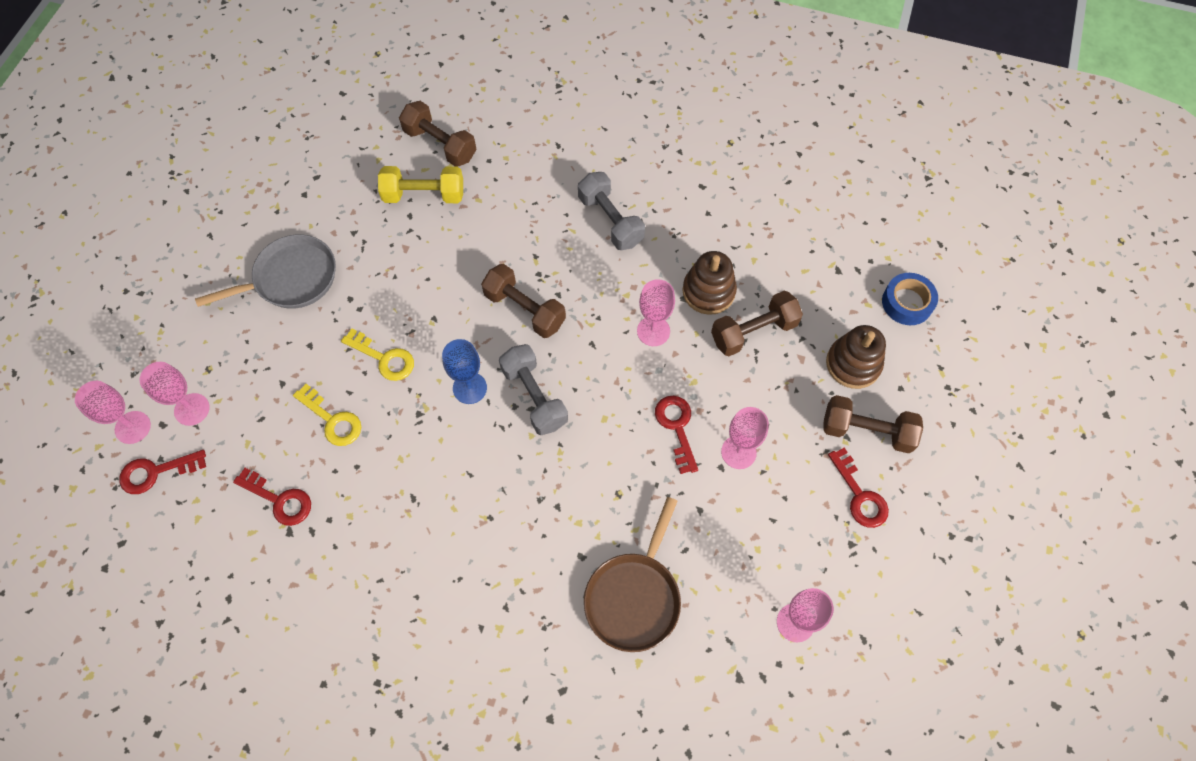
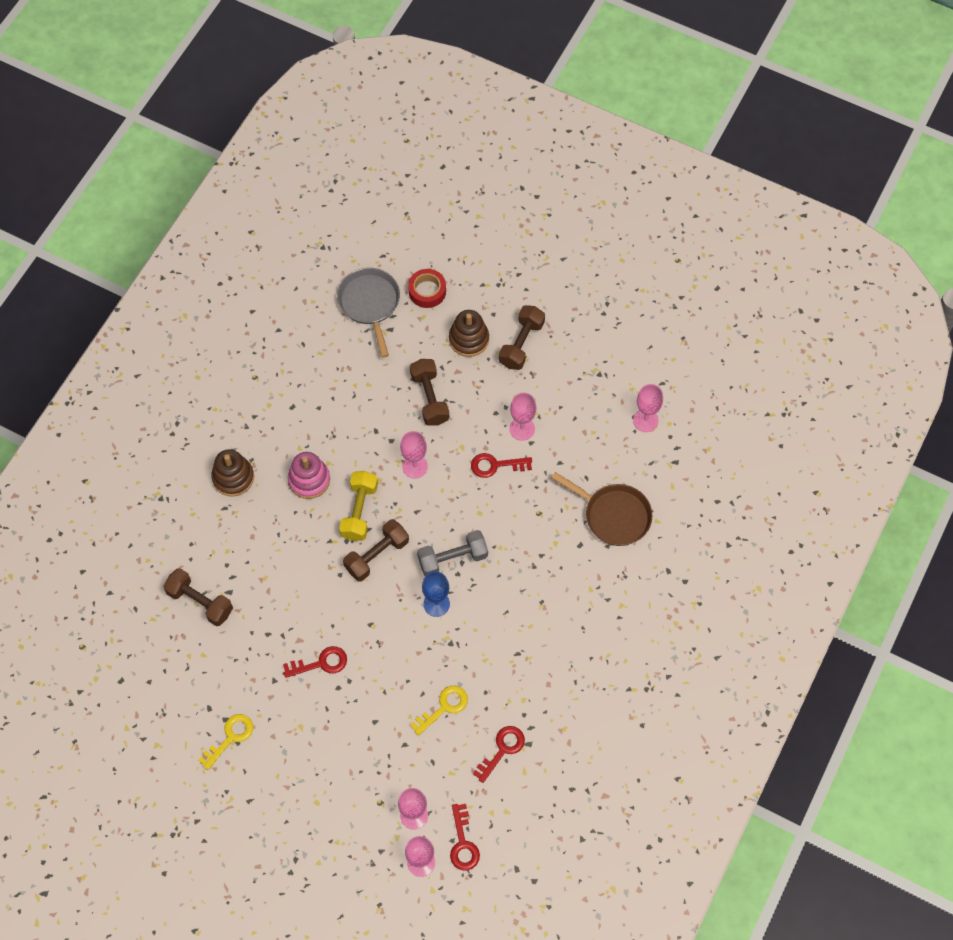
camera: 80 degrees left, 0 degrees up
grey pan [195,234,336,309] -> grey pan moved to [337,268,400,358]
yellow key [341,328,414,381] -> yellow key moved to [198,714,253,770]
yellow dumbbell [378,166,463,203] -> yellow dumbbell moved to [339,471,378,541]
brown dumbbell [399,101,477,167] -> brown dumbbell turned 75 degrees clockwise [163,568,233,626]
grey dumbbell [578,172,645,250] -> pink stacking toy [288,452,330,499]
brown stacking toy [682,251,737,315] -> brown stacking toy moved to [211,449,254,497]
red key [828,447,889,528] -> red key moved to [283,646,347,678]
blue tape [882,273,938,325] -> red tape [408,269,446,308]

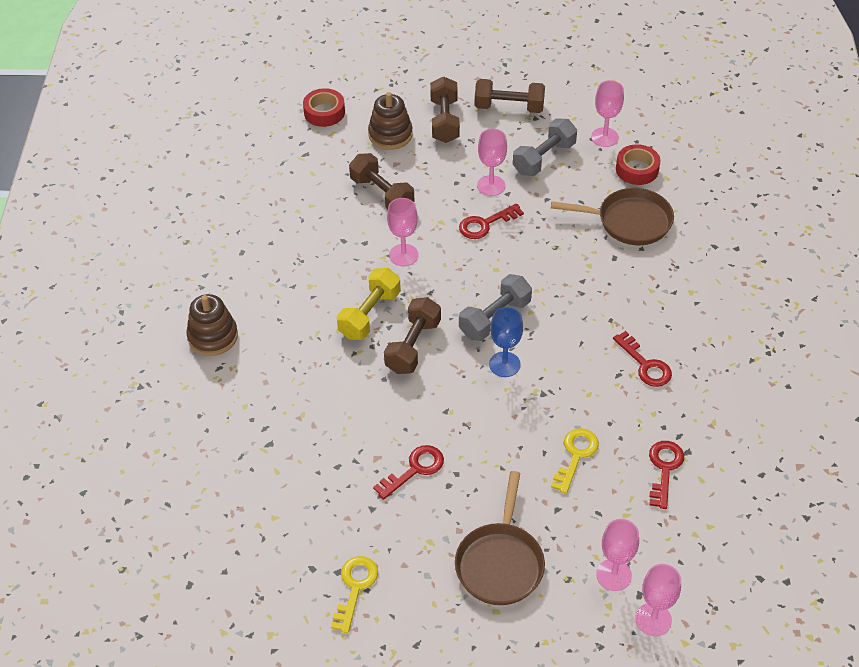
camera: 25 degrees left, 15 degrees down
brown dumbbell [163,568,233,626] -> brown dumbbell moved to [475,79,545,113]
pink stacking toy [288,452,330,499] -> none
grey pan [337,268,400,358] -> none
yellow dumbbell [339,471,378,541] -> yellow dumbbell turned 45 degrees clockwise [337,268,401,340]
red key [450,804,480,871] -> red key moved to [613,331,672,387]
none -> brown pan [455,471,545,605]
none -> grey dumbbell [513,118,577,176]
none -> red tape [616,144,660,185]

